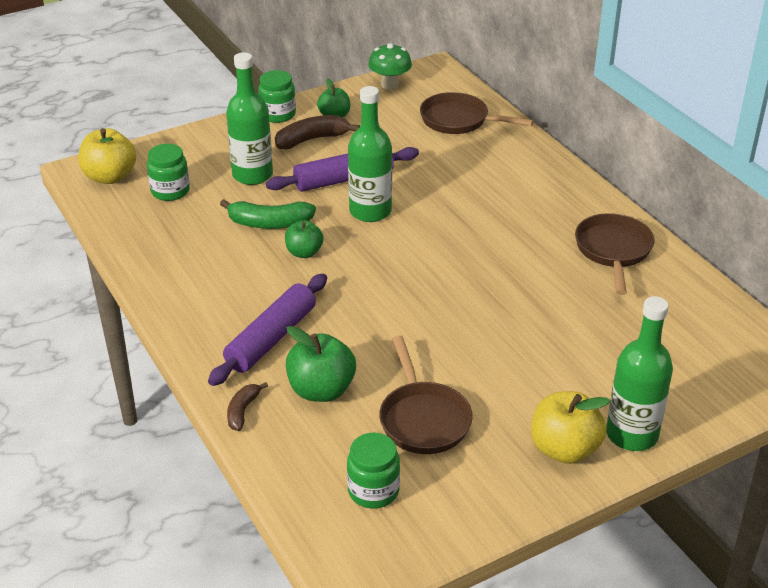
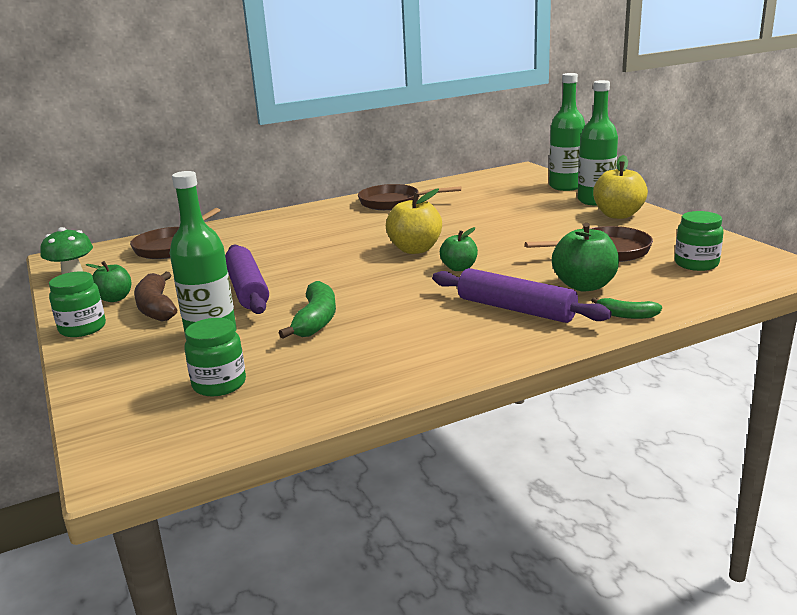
camera: 85 degrees left, 15 degrees down
yellow apple [78,128,136,184] -> yellow apple moved to [386,188,442,254]
brown banana [227,382,268,431] -> green banana [591,297,662,319]
green apple [285,220,323,258] -> green apple moved to [440,227,478,271]
green bottle [348,86,392,222] -> green bottle moved to [549,73,585,191]

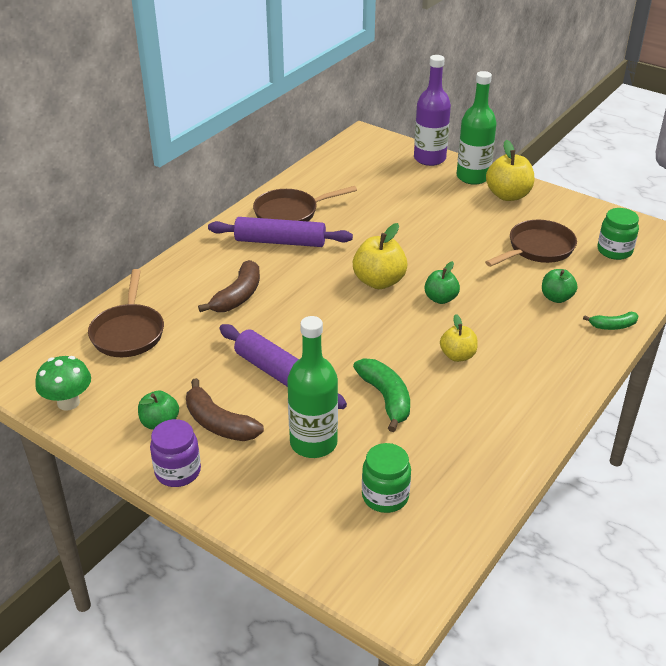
camera: 30 degrees left, 15 degrees up
green jar [49,271,106,337] -> purple jar [150,419,201,487]
purple rolling pin [432,268,612,323] -> purple rolling pin moved to [208,217,353,247]
green bottle [549,73,585,191] -> purple bottle [414,55,451,166]
green apple [552,223,619,291] -> green apple [542,269,577,303], size x0.63
none -> brown banana [198,260,260,312]
none -> yellow apple [440,314,478,362]

